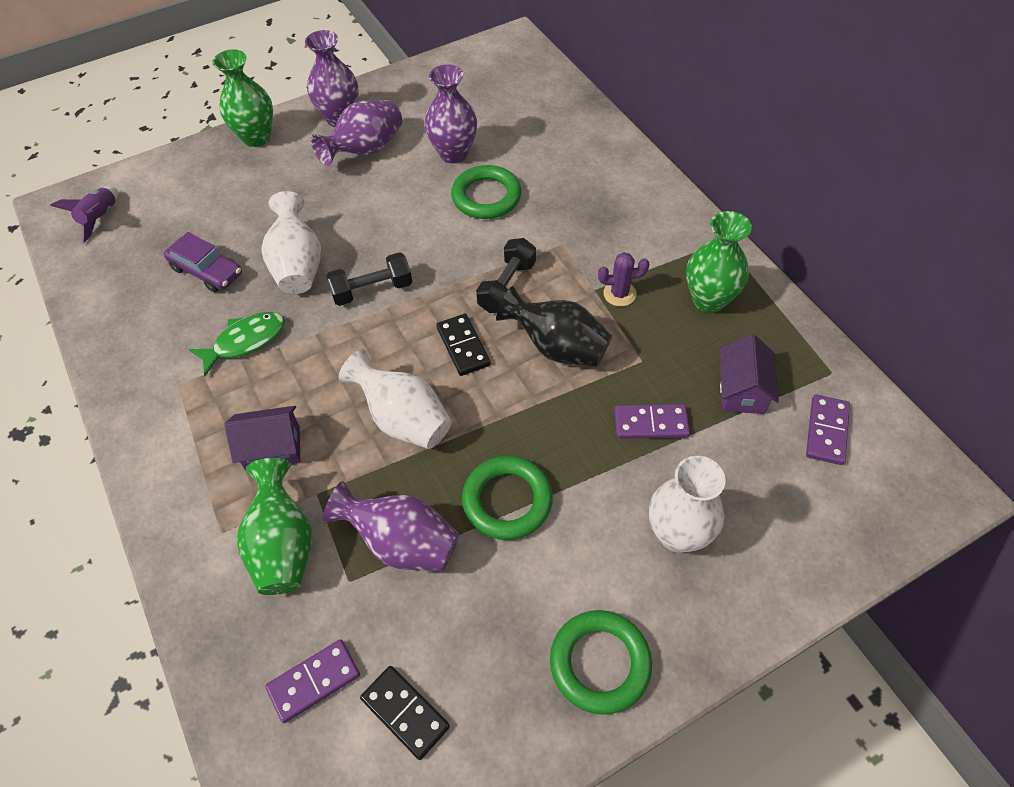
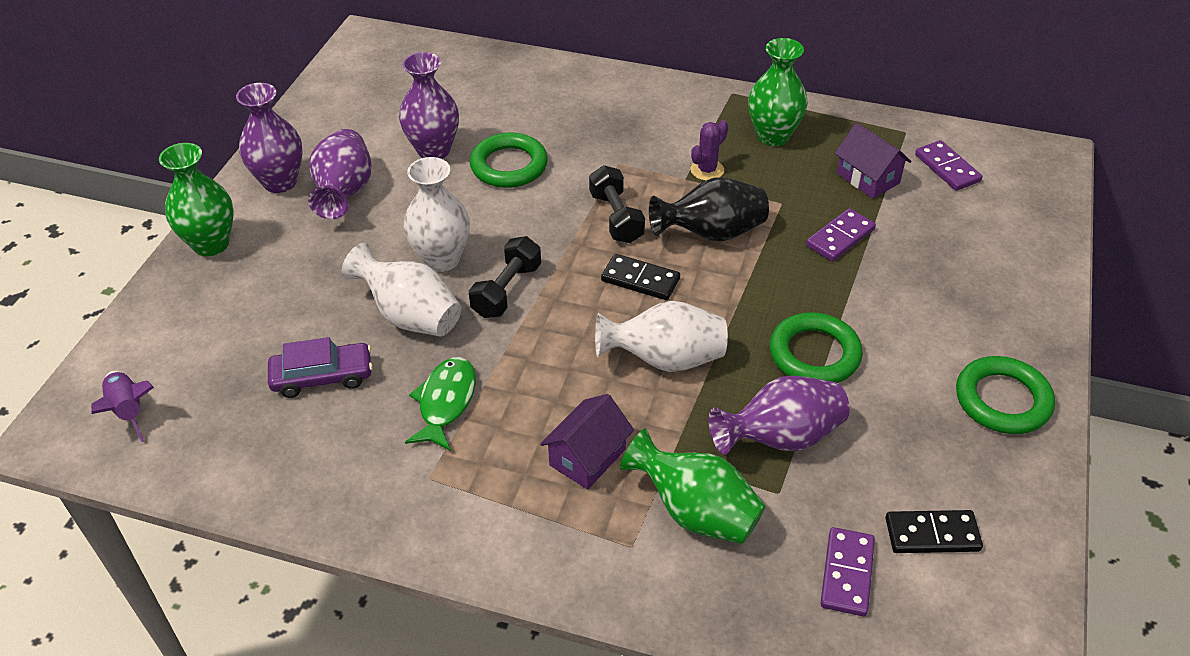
camera: 45 degrees left, 10 degrees down
white vase [649,456,726,553] -> white vase moved to [403,157,470,272]

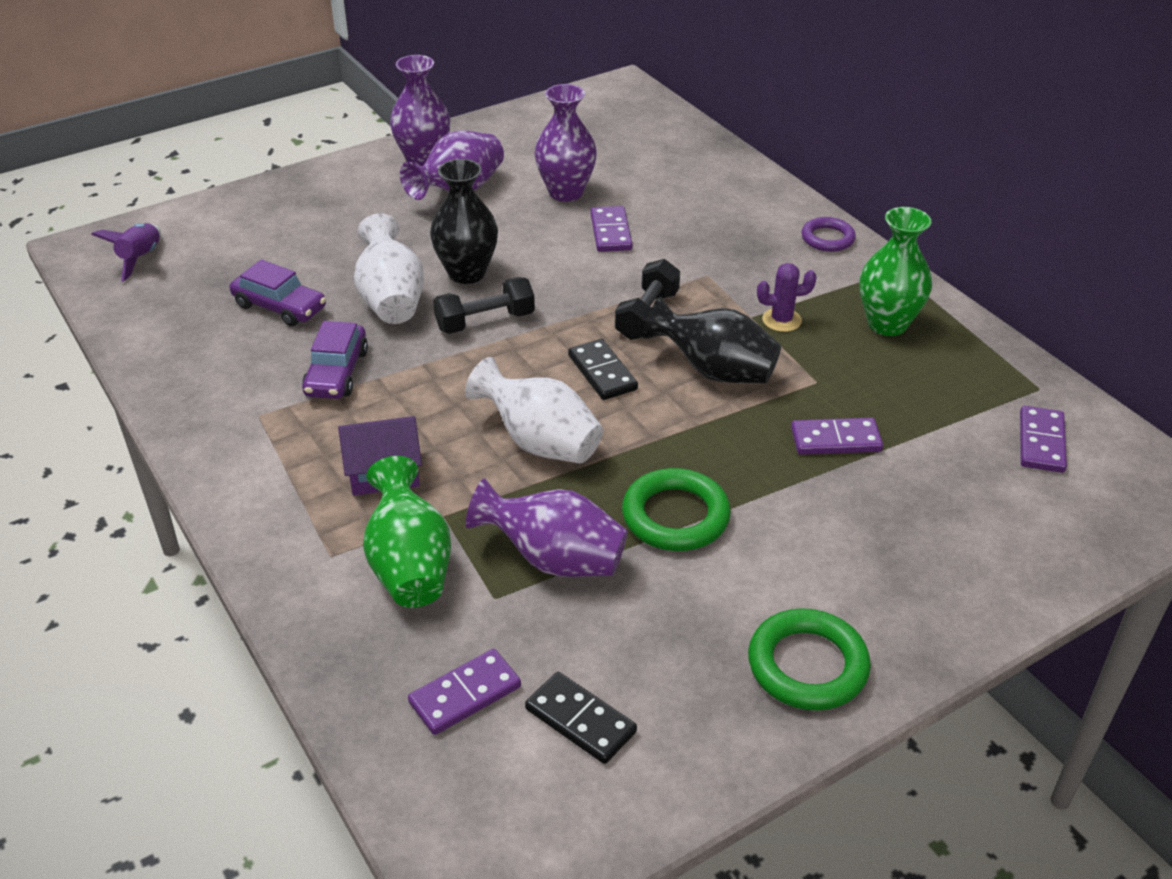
camera: 40 degrees right, 5 degrees down
green vase [159,143,233,256] -> none
white vase [403,157,470,272] -> black vase [430,159,498,284]
green fish [405,357,476,451] -> purple car [302,321,368,399]
green ring [470,133,548,188] -> purple domino [591,206,632,252]
purple house [835,123,911,199] -> none
none -> purple ring [801,217,856,252]

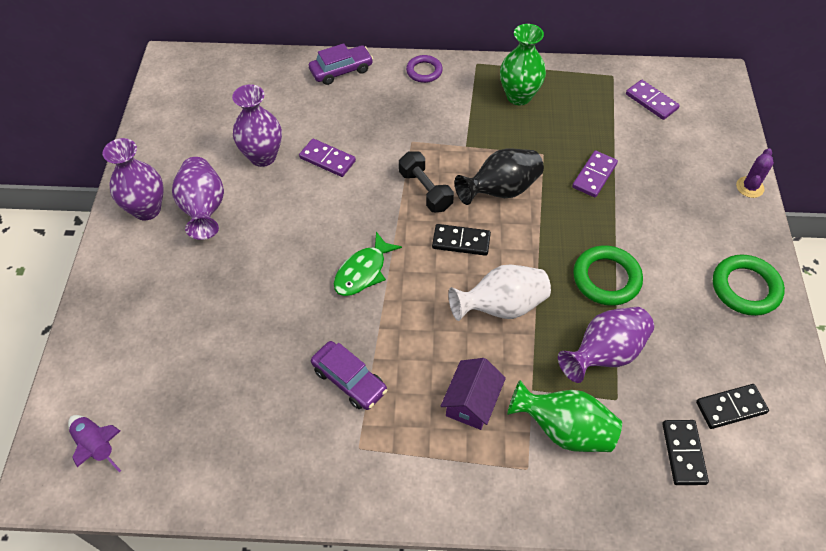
camera: 55 degrees left, 15 degrees up
purple car [229,259,326,327] -> purple car moved to [309,43,373,85]
white vase [354,213,424,324] -> none
purple domino [408,649,521,735] -> black domino [662,420,709,485]
black vase [430,159,498,284] -> none
black dumbbell [433,277,535,334] -> green fish [334,232,402,296]
purple cactus [757,263,817,332] -> purple cactus moved to [736,148,774,198]

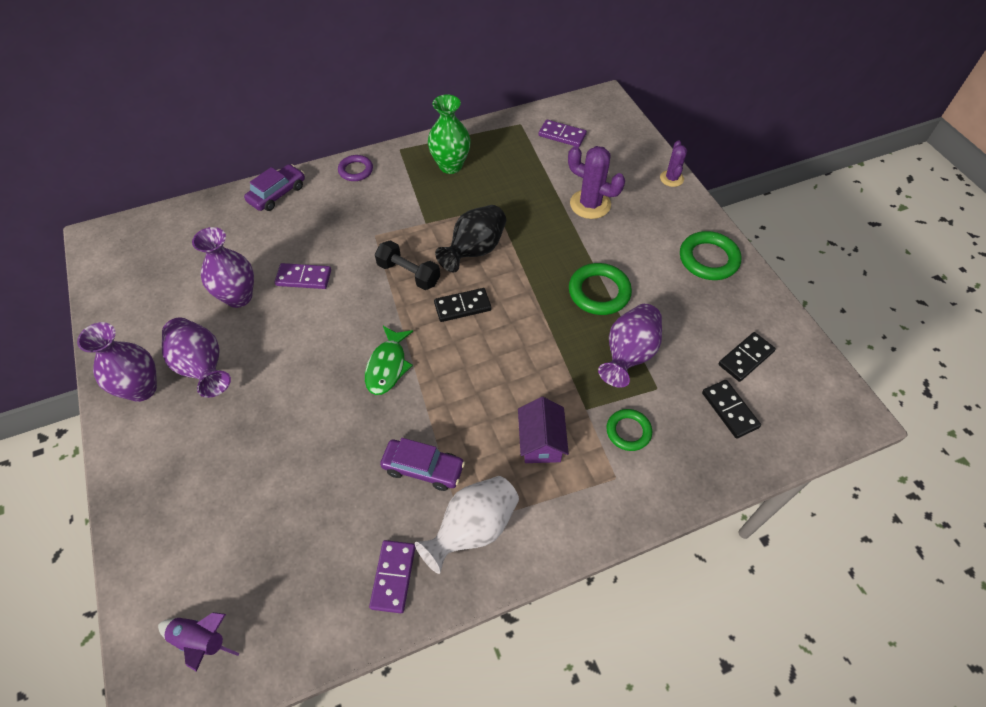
camera: 25 degrees left, 0 degrees up
white vase [448,265,551,321] -> white vase moved to [415,476,519,574]
green vase [507,380,622,452] -> green ring [606,409,652,451]
purple domino [572,151,618,197] -> purple domino moved to [369,540,416,613]
none -> purple cactus [568,146,625,219]

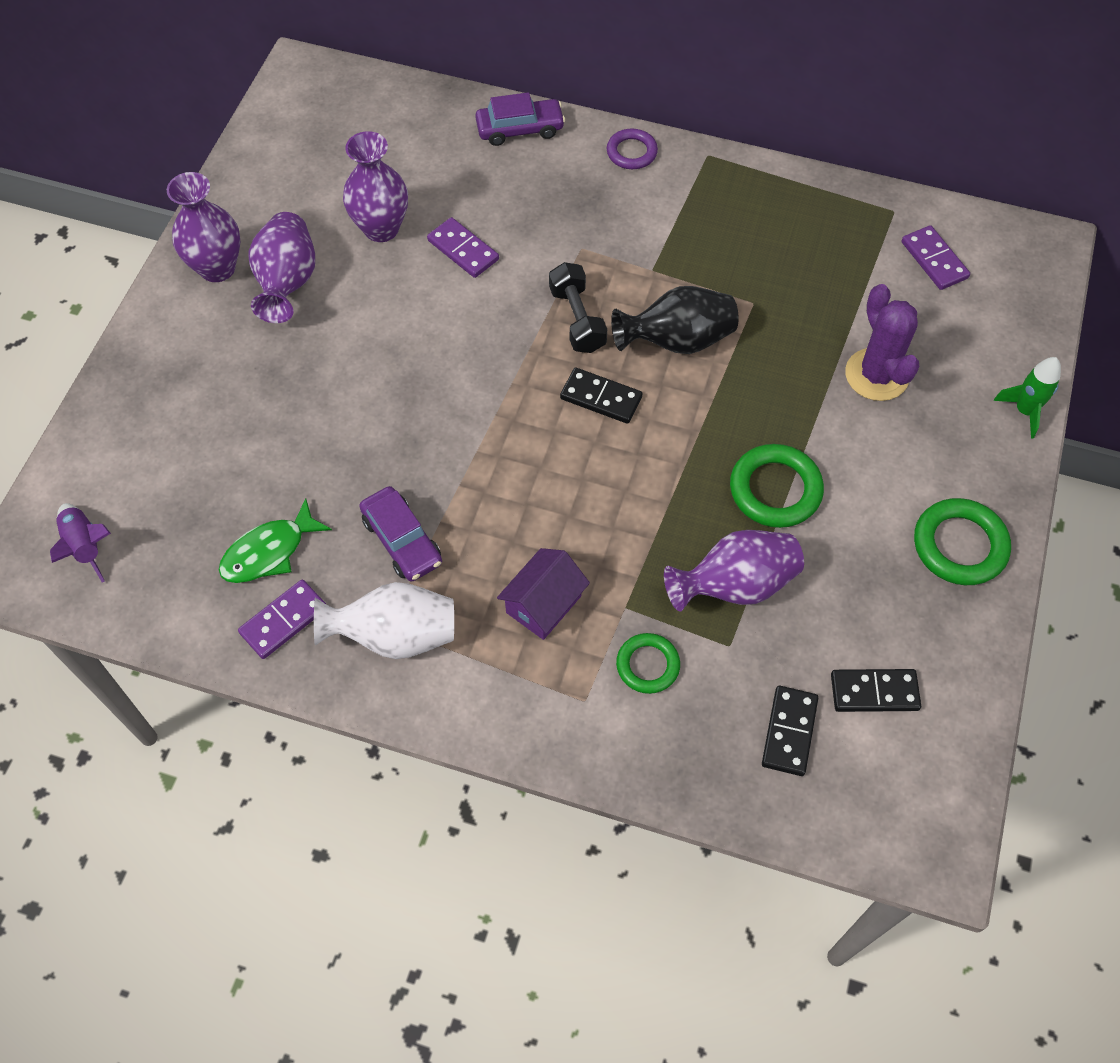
camera: 40 degrees right, 5 degrees up
green fish [365,326,413,395] -> green fish moved to [219,498,332,583]
green vase [428,95,471,174] -> none
purple cactus [660,140,687,187] -> green rocket [994,357,1061,438]

